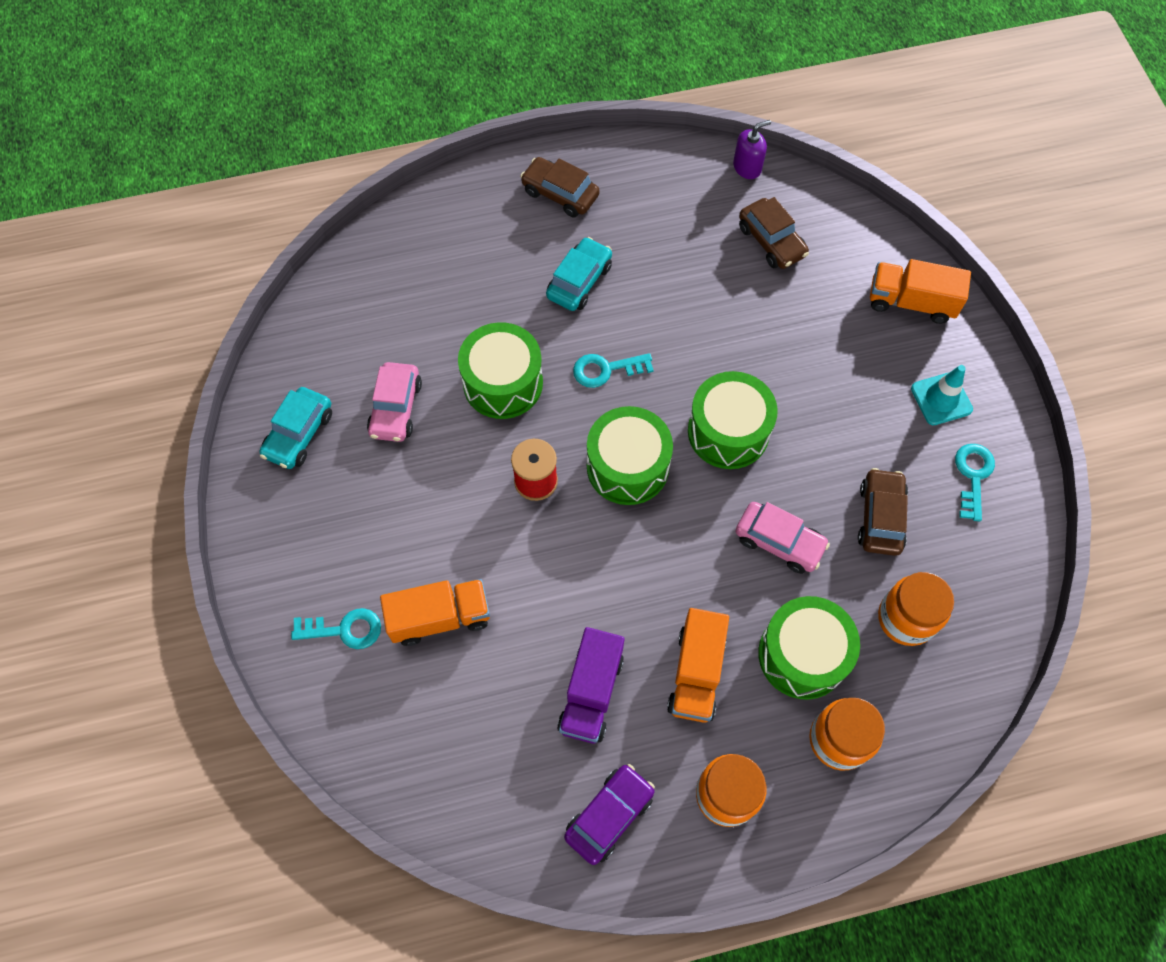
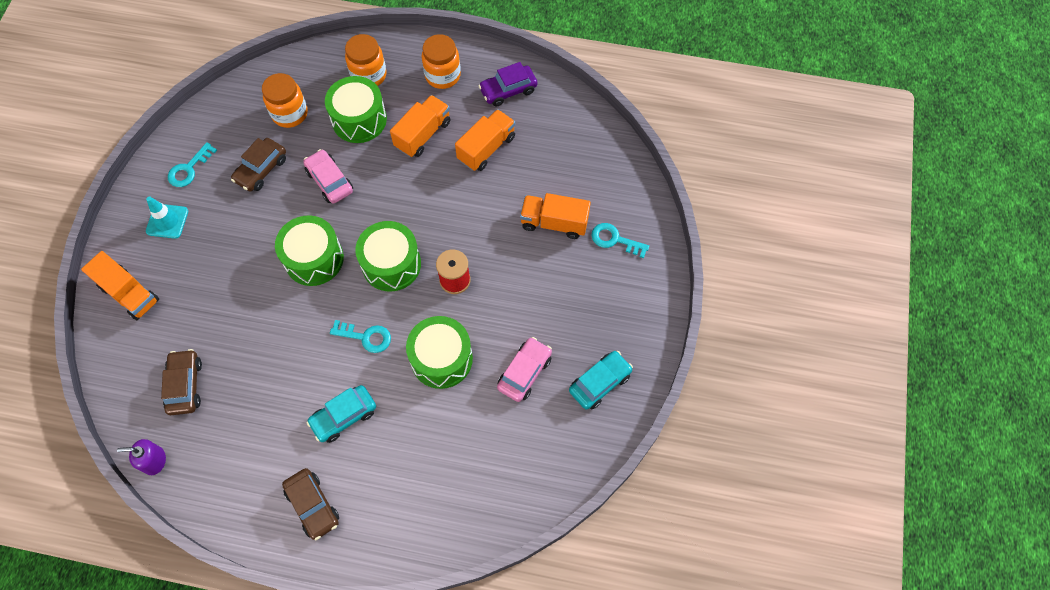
camera: 155 degrees left, 0 degrees up
purple truck [557,627,625,743] -> orange truck [455,109,515,171]

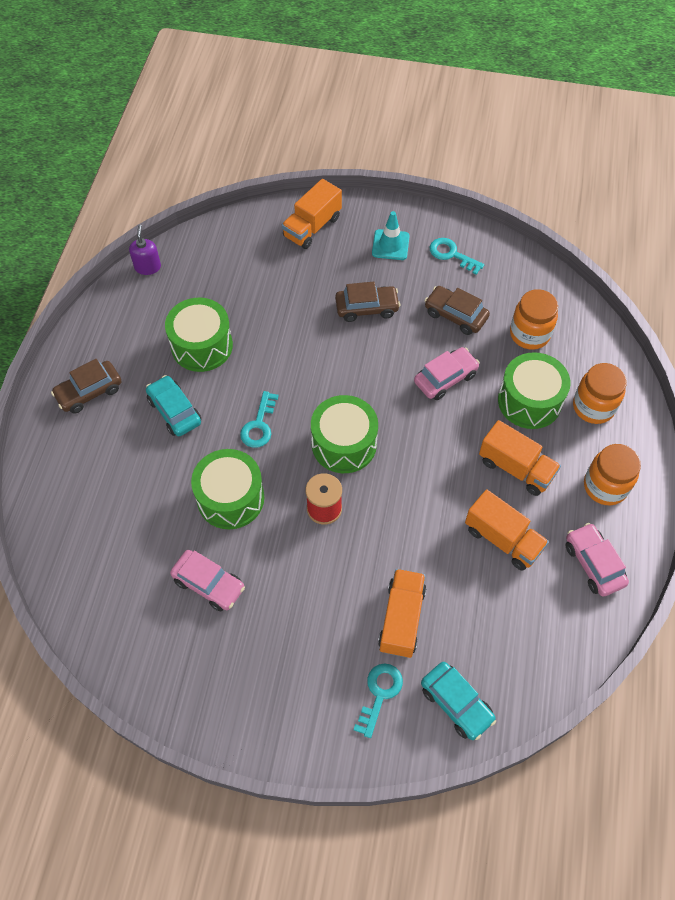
camera: 90 degrees right, 5 degrees down
brown car [161,349,202,415] -> brown car moved to [335,282,400,322]
green drum [275,216,344,286] -> green drum moved to [165,298,233,372]
purple car [479,62,537,107] -> pink car [566,523,629,597]
turquoise car [569,351,633,410] -> turquoise car moved to [421,662,496,740]

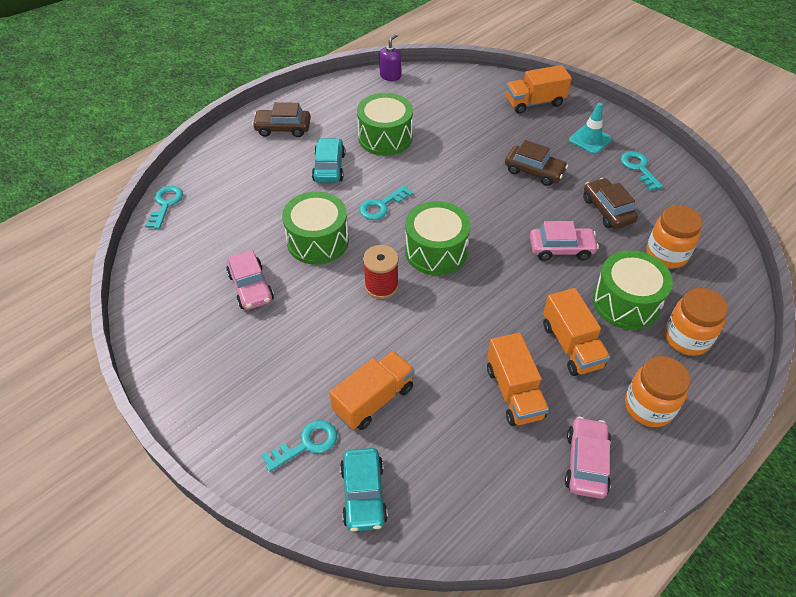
camera: 35 degrees right, 10 degrees down
none -> turquoise key [145,186,183,229]

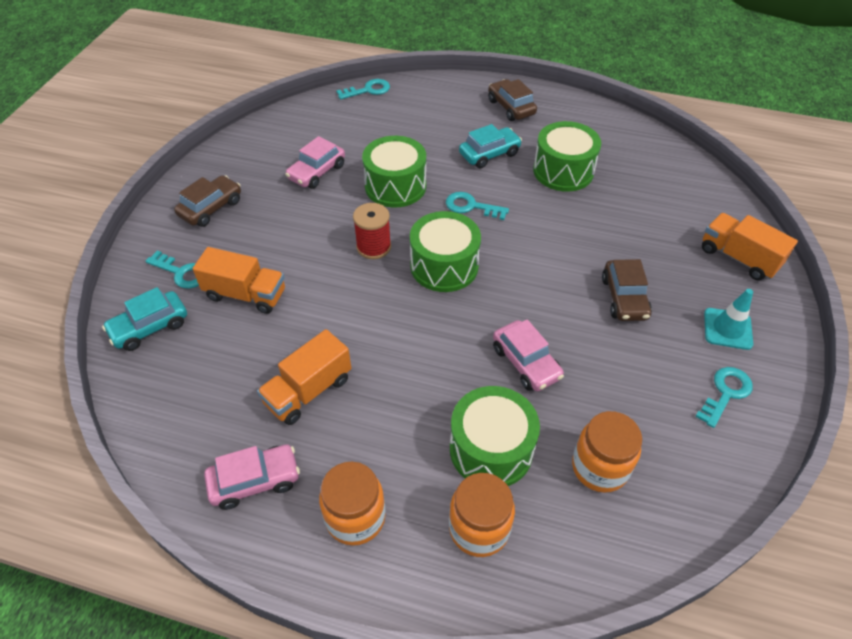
camera: 60 degrees right, 0 degrees up
purple soap dispenser [379,34,401,81] -> none
orange truck [543,288,610,376] -> none
brown car [583,178,638,228] -> brown car moved to [174,175,241,227]

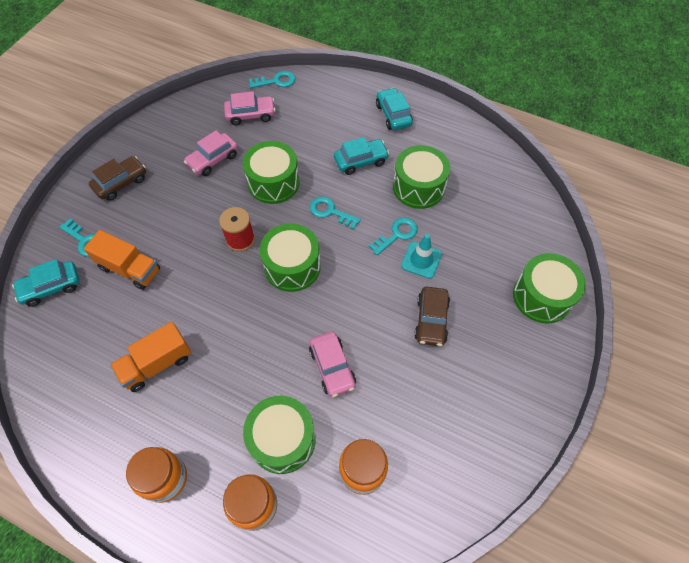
camera: 10 degrees right, 10 degrees up
pink car [204,444,300,510] -> pink car moved to [224,91,276,126]
brown car [488,79,537,121] -> turquoise car [376,88,413,130]
turquoise key [695,367,753,428] -> turquoise key moved to [369,218,418,255]
orange truck [702,213,798,280] -> green drum [513,253,586,324]
turquoise traffic cone [704,289,753,350] -> turquoise traffic cone moved to [401,234,442,279]

